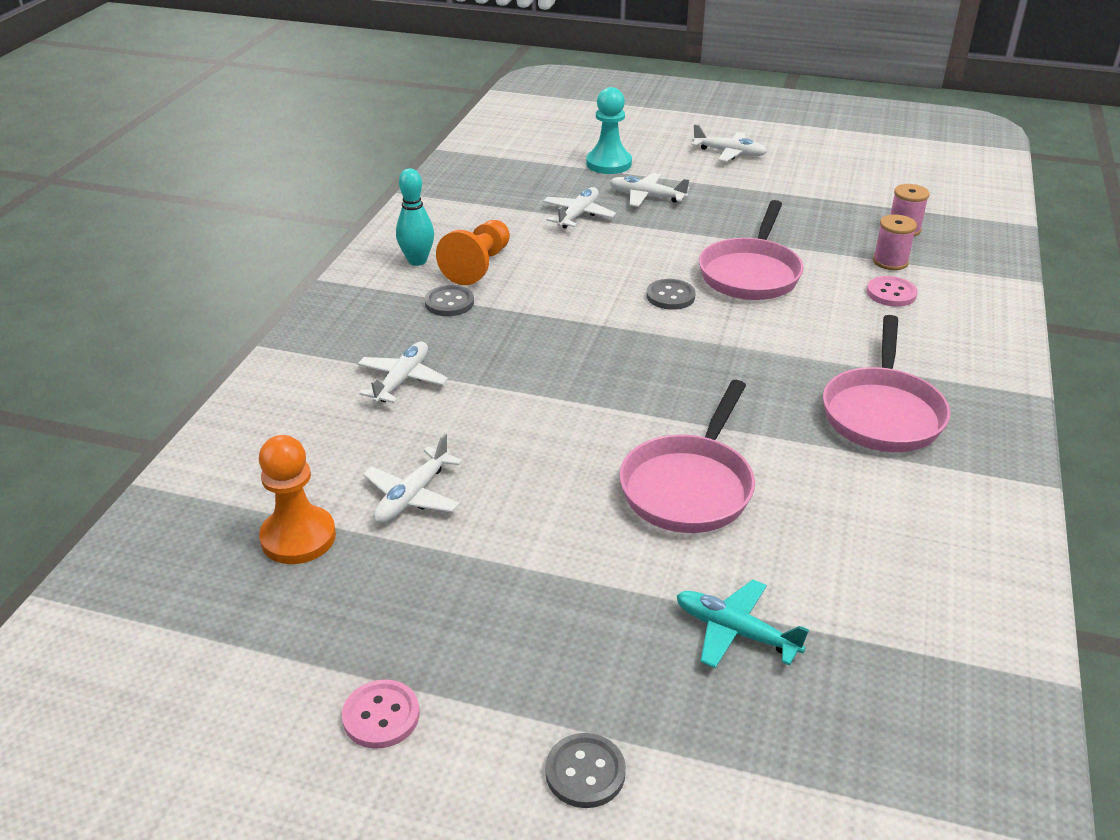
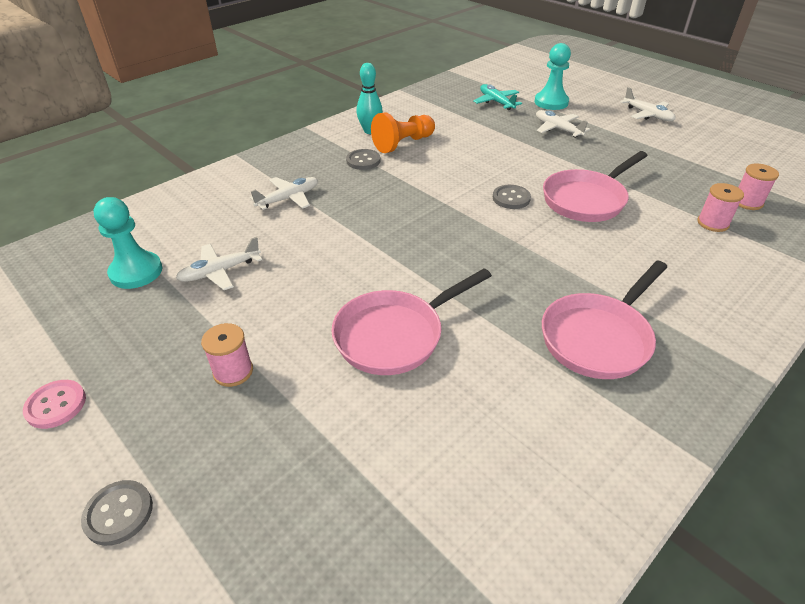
camera: 30 degrees right, 5 degrees up
orange pawn [259,435,336,564] -> turquoise pawn [93,197,162,289]
white plane [543,187,616,229] -> none
turquoise plane [676,580,809,668] -> turquoise plane moved to [473,84,522,110]
pink button [867,276,918,307] -> none
none -> pink spool [201,323,253,387]

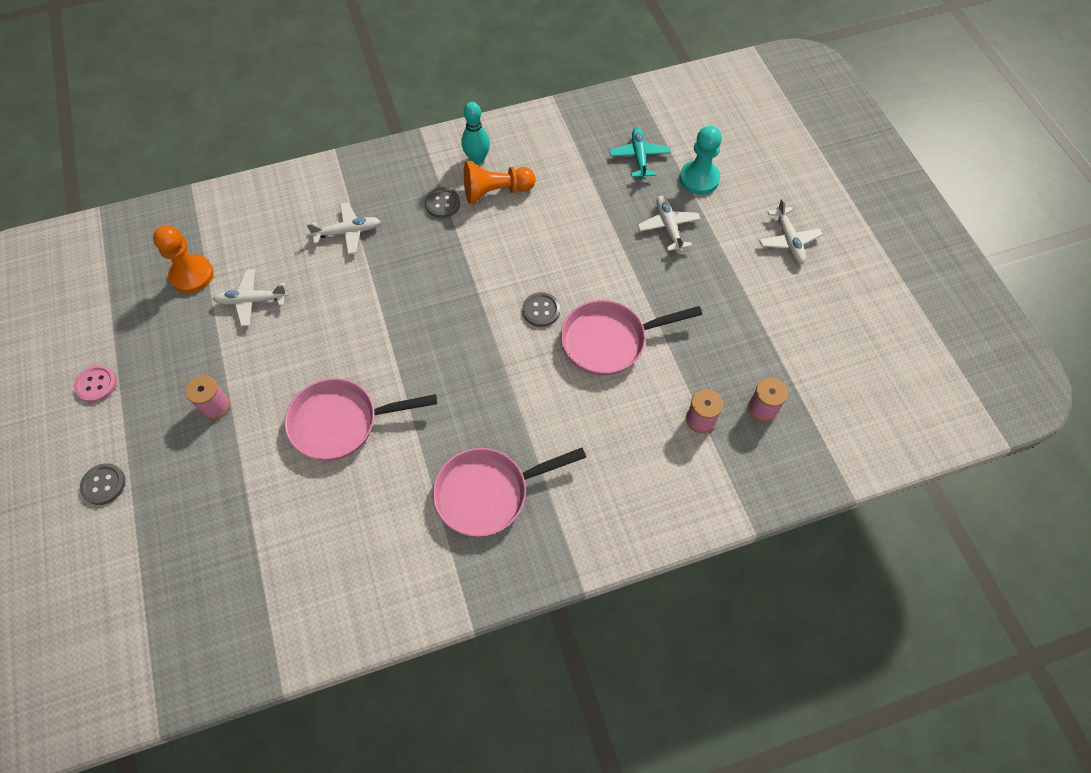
camera: 25 degrees right, 20 degrees up
turquoise pawn [93,197,162,289] -> orange pawn [153,225,214,293]

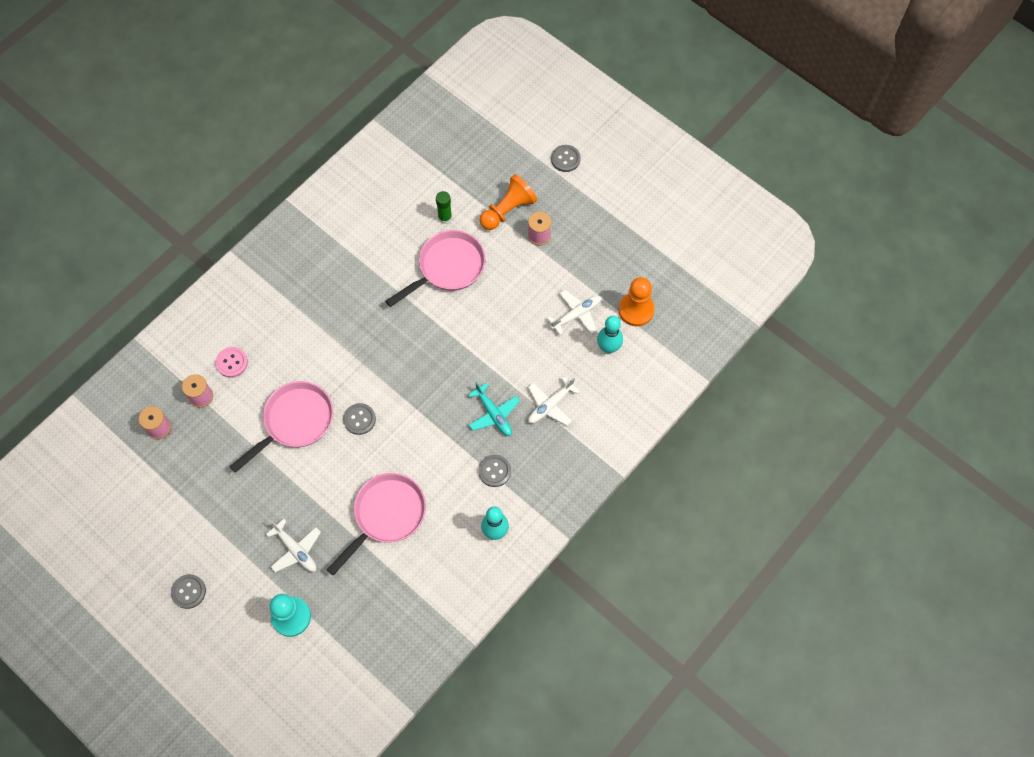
camera: 150 degrees right, 5 degrees up
pink button [74,365,117,403] -> pink button moved to [215,347,248,378]
pink pan [433,448,586,537] -> pink pan moved to [327,473,426,575]
orange pawn [464,161,536,203] -> orange pawn moved to [480,174,537,230]
turquoise plane [609,127,671,179] -> turquoise plane moved to [468,382,520,436]
white plane [759,198,823,264] -> grey button [171,574,206,609]
none -> green glue stick [436,191,452,224]
none -> turquoise bowling pin [597,316,623,353]

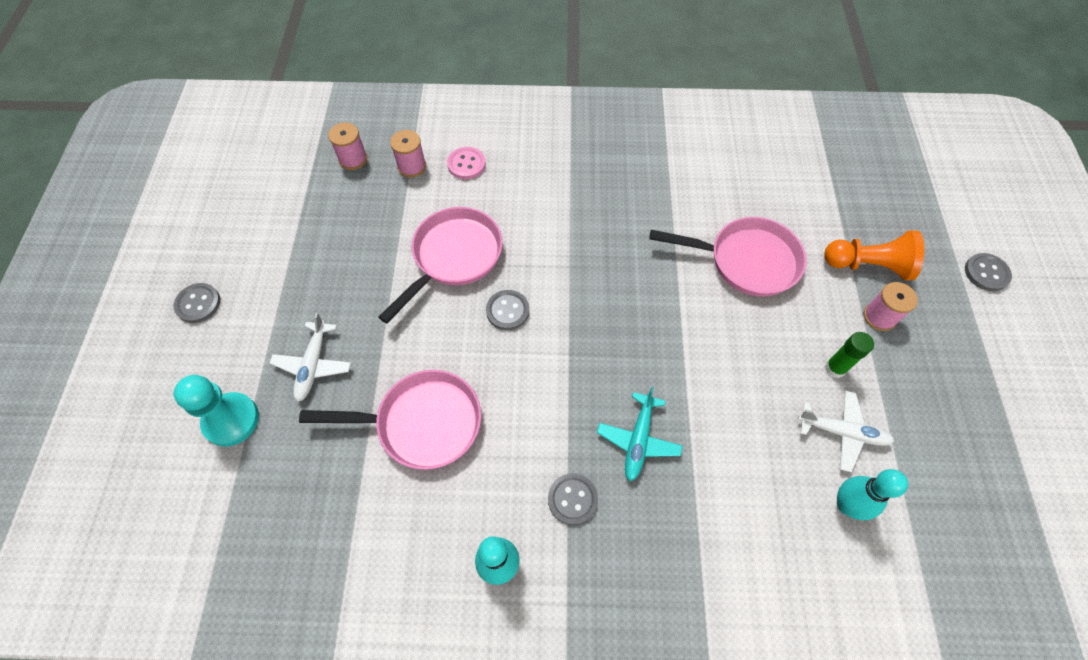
camera: 50 degrees right, 5 degrees down
pink pan [229,381,333,473] -> pink pan turned 60 degrees counterclockwise [378,207,503,324]
green glue stick [436,191,452,224] -> green glue stick moved to [825,332,874,378]
white plane [528,376,580,426] -> none
orange pawn [619,277,655,326] -> none

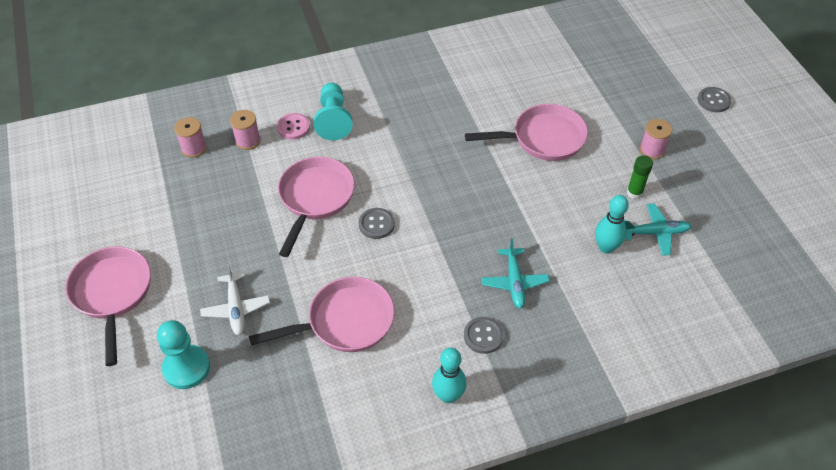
camera: 20 degrees left, 10 degrees down
grey button [174,283,220,323] -> pink pan [66,246,151,366]
white plane [798,391,894,472] -> turquoise plane [624,204,691,256]
orange pawn [824,231,924,280] -> none
turquoise bowling pin [837,469,908,520] -> turquoise bowling pin moved to [595,195,629,254]
none -> turquoise pawn [314,83,353,140]

